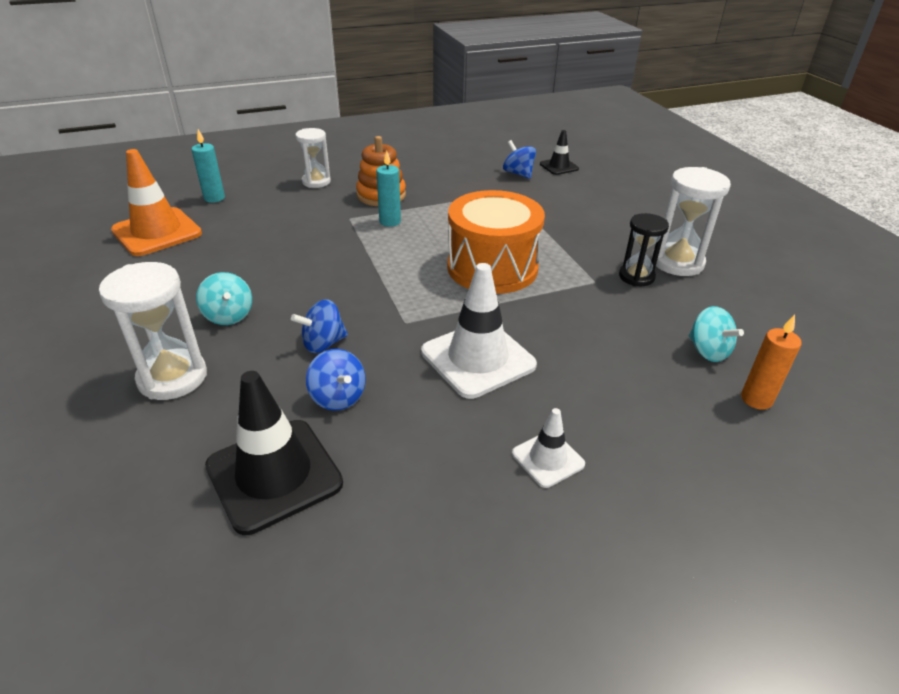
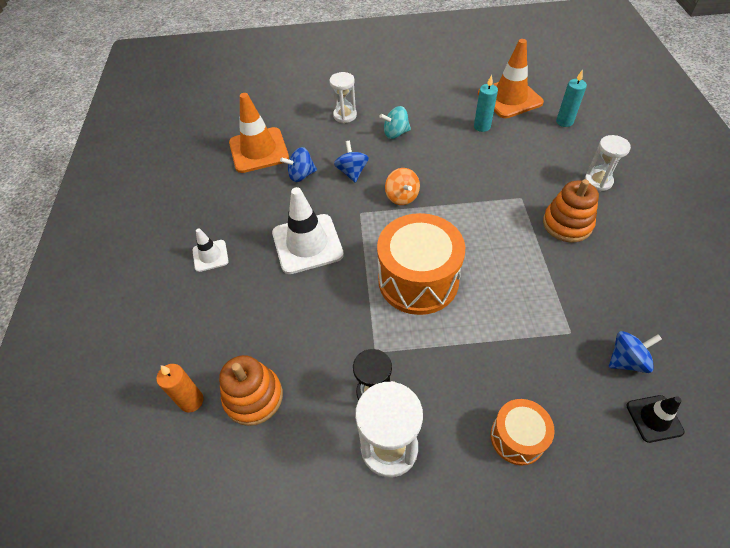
camera: 110 degrees right, 15 degrees up
white hourglass [99,262,207,400] -> white hourglass [329,72,357,123], size x0.66
black traffic cone [205,371,343,535] -> orange traffic cone [229,93,289,173]
turquoise candle [376,151,401,227] -> turquoise candle moved to [474,75,498,132]
turquoise spinning top [689,306,744,362] -> orange stacking toy [219,355,283,426]
none -> orange spinning top [385,168,420,205]
none -> orange drum [491,399,555,465]

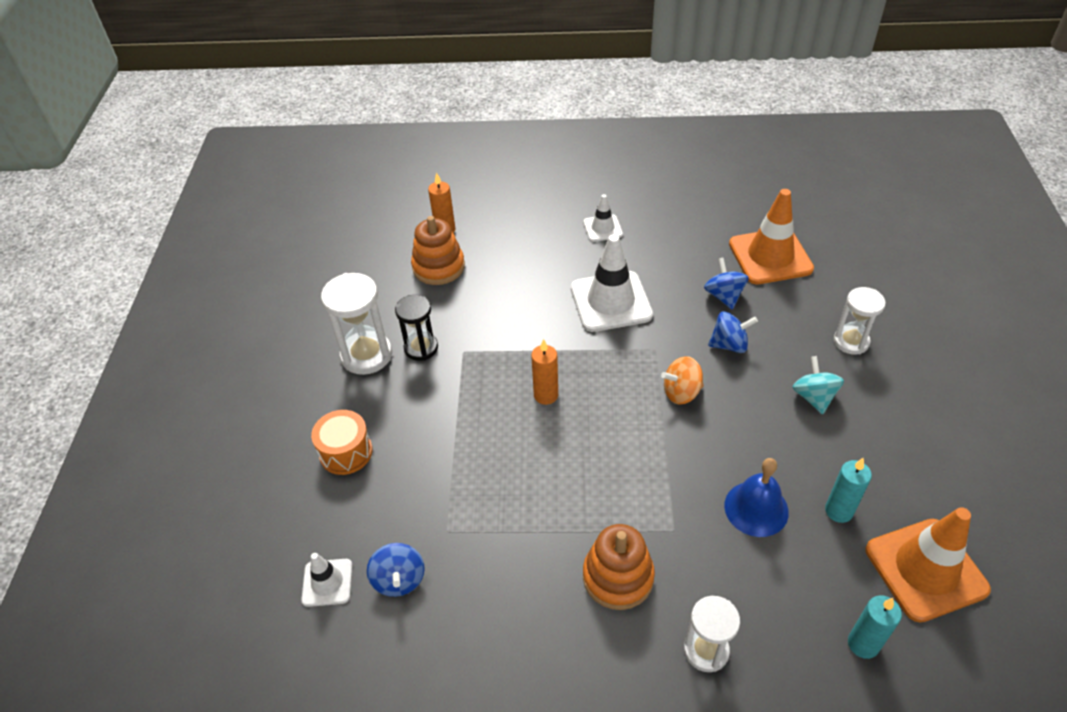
camera: 95 degrees right, 5 degrees down
orange drum [377,213,465,315] -> orange candle [531,339,558,405]
black traffic cone [627,395,684,443] -> white traffic cone [301,553,352,607]
none -> blue bell [724,458,789,537]

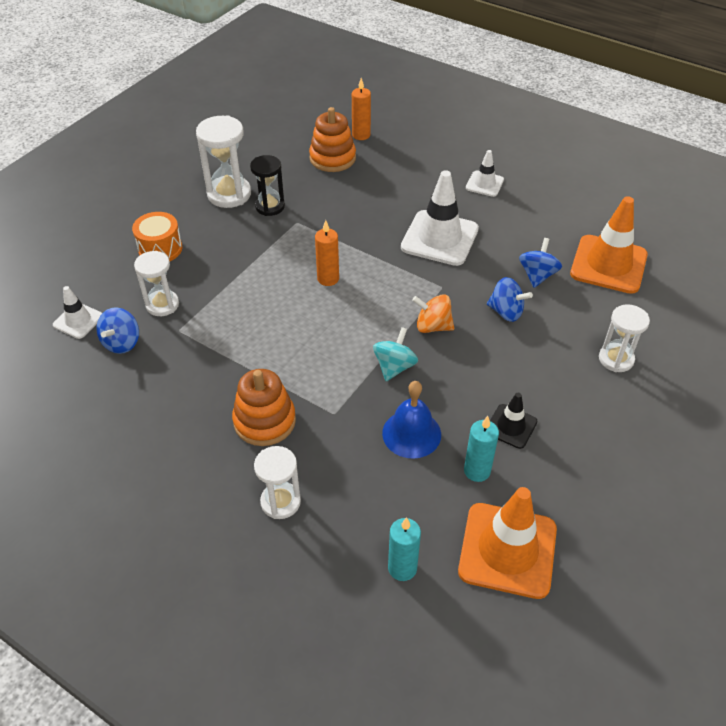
camera: 30 degrees right, 0 degrees up
turquoise spinning top [793,356,844,414] -> turquoise spinning top moved to [373,327,418,381]
none -> white hourglass [134,251,179,316]
none -> black traffic cone [490,393,537,449]

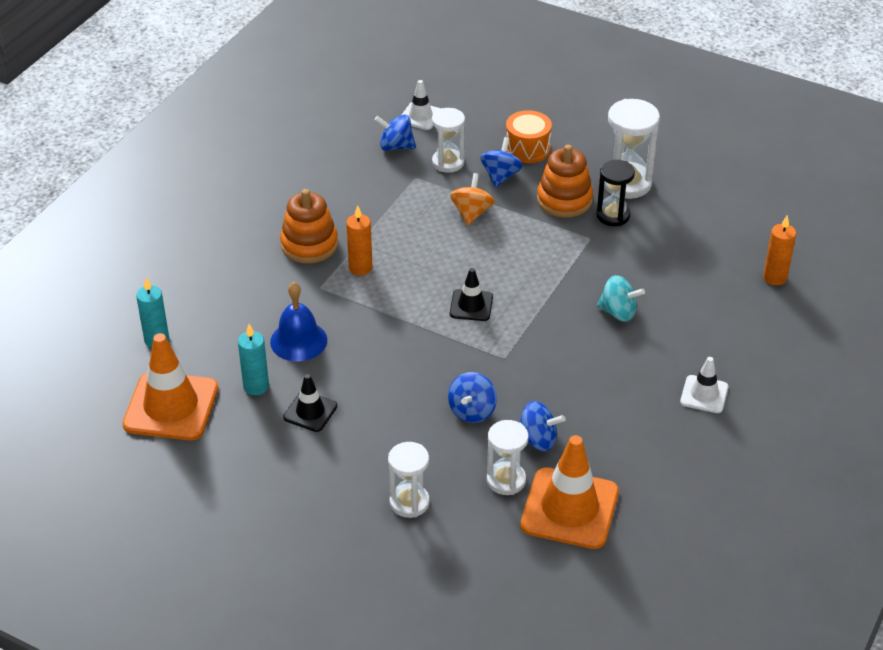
camera: 85 degrees right, 5 degrees down
white hourglass [254,446,301,519] -> white hourglass moved to [487,420,528,495]
orange stacking toy [309,107,356,172] -> orange stacking toy moved to [537,145,593,218]
orange candle [315,220,339,286] -> orange candle moved to [346,205,373,276]
turquoise spinning top [373,327,418,381] -> turquoise spinning top moved to [597,275,645,322]
white traffic cone [401,170,479,266] -> none
orange spinning top [412,294,454,333] -> orange spinning top moved to [450,173,494,225]
none -> black traffic cone [450,268,493,321]
none -> blue spinning top [480,137,523,188]

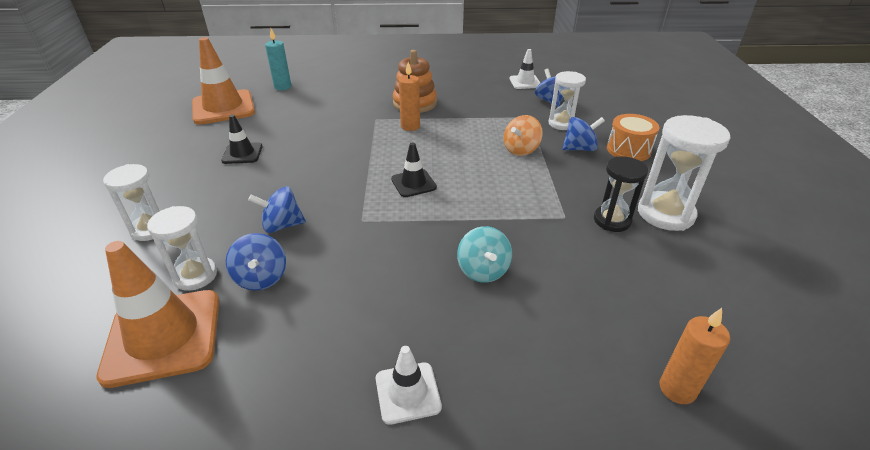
camera: 60 degrees right, 5 degrees down
turquoise candle [238,324,269,396] -> none
blue bell [270,282,327,361] -> none
white traffic cone [402,80,441,130] -> white traffic cone moved to [510,49,540,89]
orange spinning top [450,173,494,225] -> orange spinning top turned 150 degrees clockwise [503,115,543,156]
orange stacking toy [537,145,593,218] -> none

